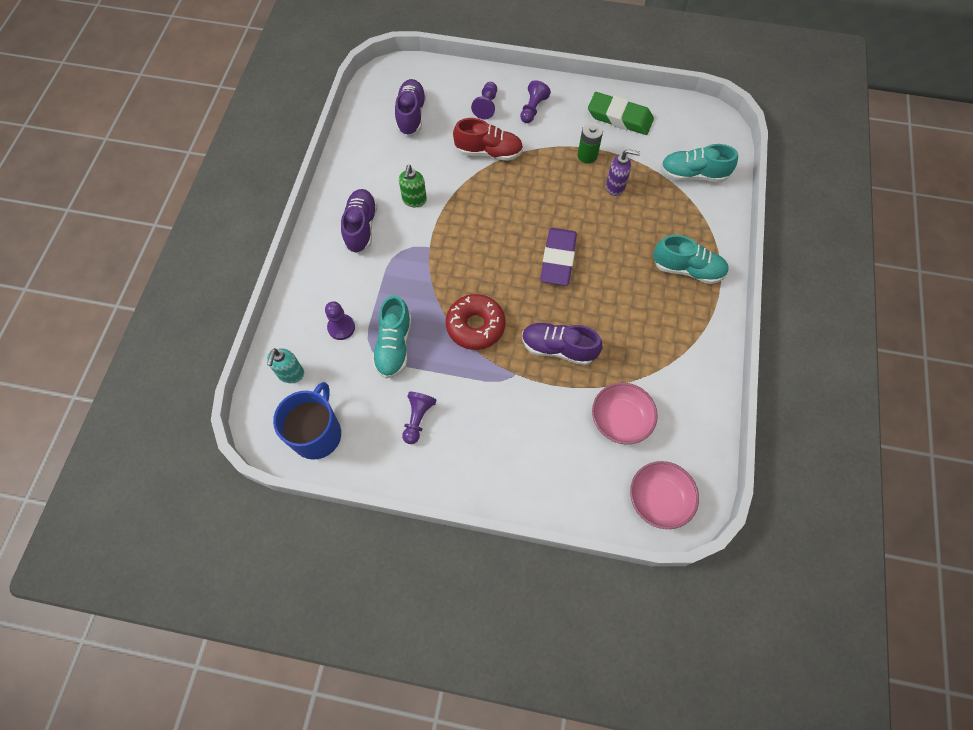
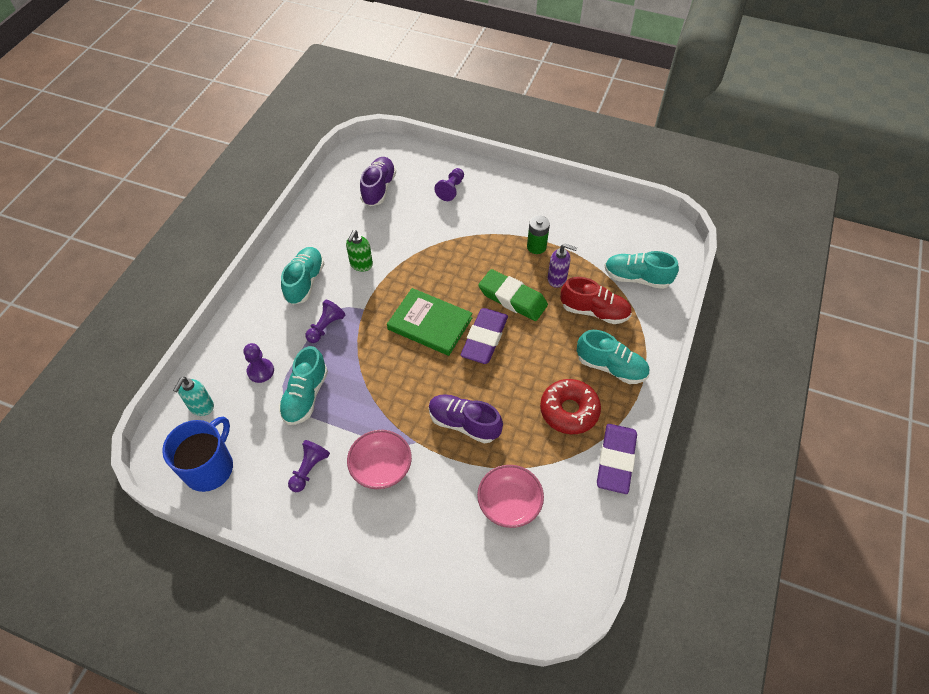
camera: 10 degrees right, 10 degrees down
purple shoe [341,189,378,253] -> turquoise shoe [281,247,324,305]
red donut [446,294,505,350] -> red donut moved to [540,379,601,434]
red shoe [453,118,523,161] -> red shoe moved to [561,277,632,324]
purple pawn [520,80,551,123] -> purple pawn moved to [305,300,345,343]
green eraser [588,92,654,135] -> green eraser moved to [478,269,548,321]
pink bowl [630,461,699,529] -> pink bowl moved to [347,430,412,489]
none -> green book [387,288,473,356]
none -> purple eraser [597,424,637,494]

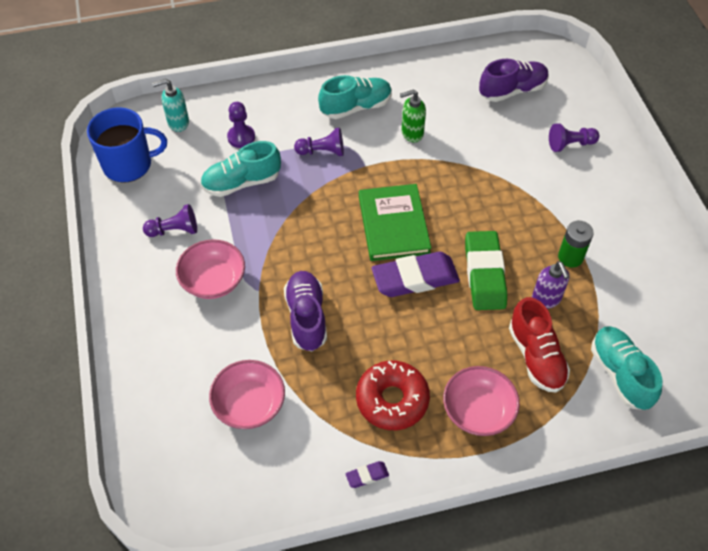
camera: 55 degrees right, 0 degrees up
turquoise shoe [577,330,649,384] -> pink bowl [443,366,520,436]
purple eraser [597,424,637,494] -> purple eraser [346,461,389,488], size x0.43

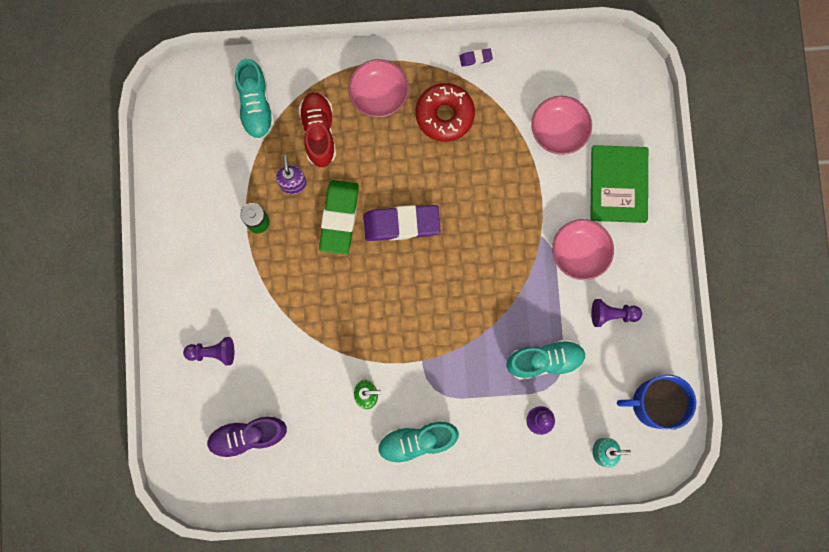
camera: 170 degrees left, 25 degrees up
purple shoe [284,271,327,351] -> none
purple pawn [294,128,344,156] -> none
green book [359,184,431,261] -> green book moved to [590,145,648,223]

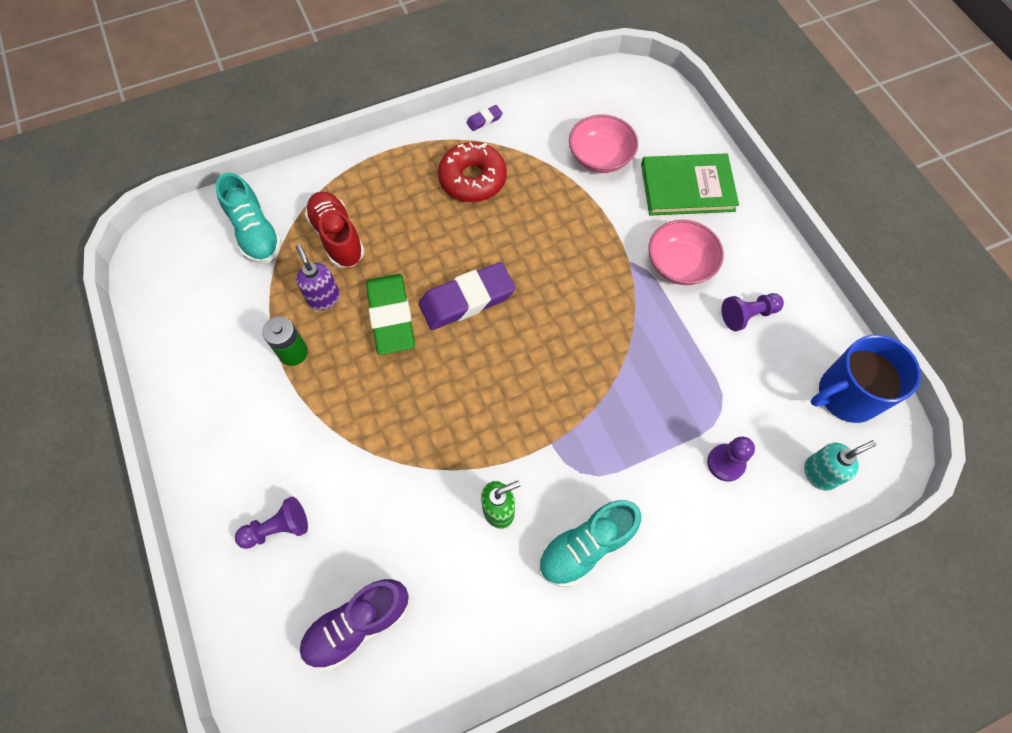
camera: 20 degrees left, 15 degrees down
pink bowl [348,59,409,118] -> none
turquoise shoe [507,339,586,380] -> none
green book [590,145,648,223] -> green book turned 75 degrees counterclockwise [641,153,739,216]

